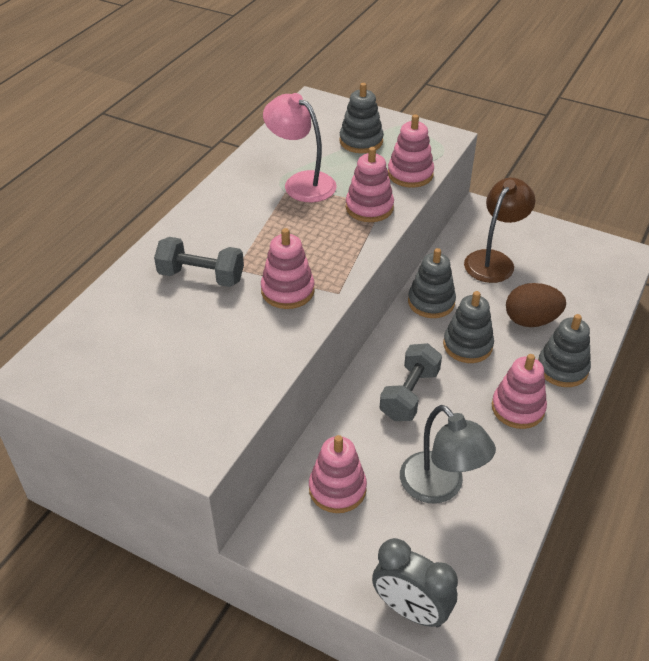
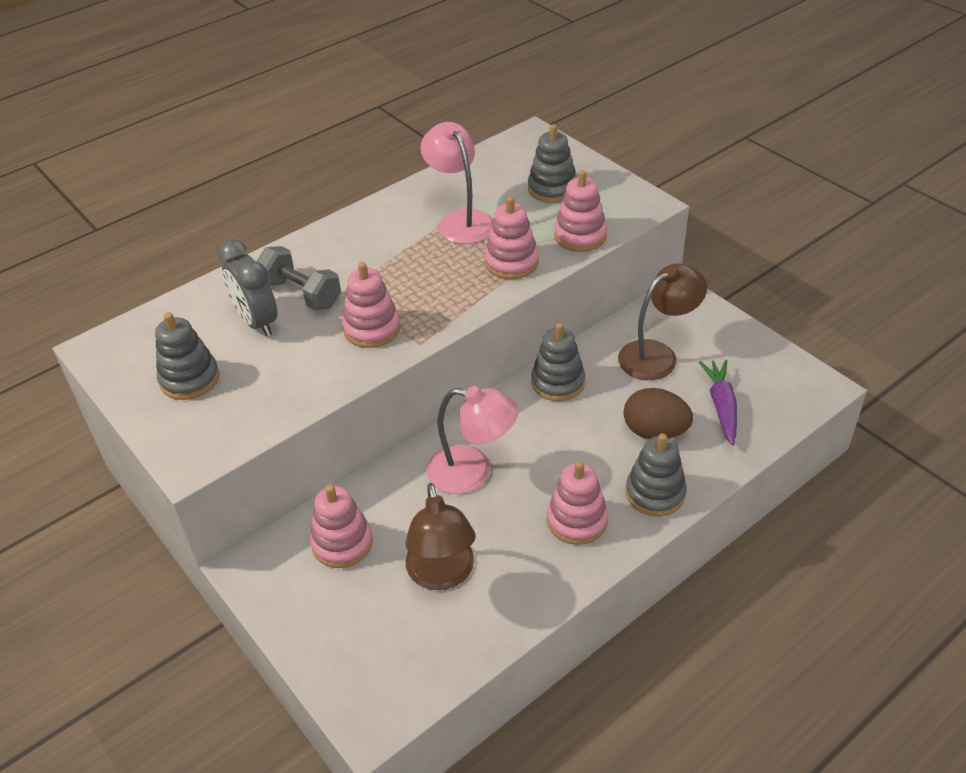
camera: 25 degrees right, 0 degrees up
grey clock [372,538,458,627] -> grey clock moved to [218,239,277,336]
grey dumbbell [380,343,442,421] -> pink lamp [427,386,519,494]
grey lamp [400,405,496,504] -> brown lamp [406,483,476,590]
grey stacking toy [443,291,494,363] -> grey stacking toy moved to [155,312,219,400]
none -> purple carrot [699,360,737,445]

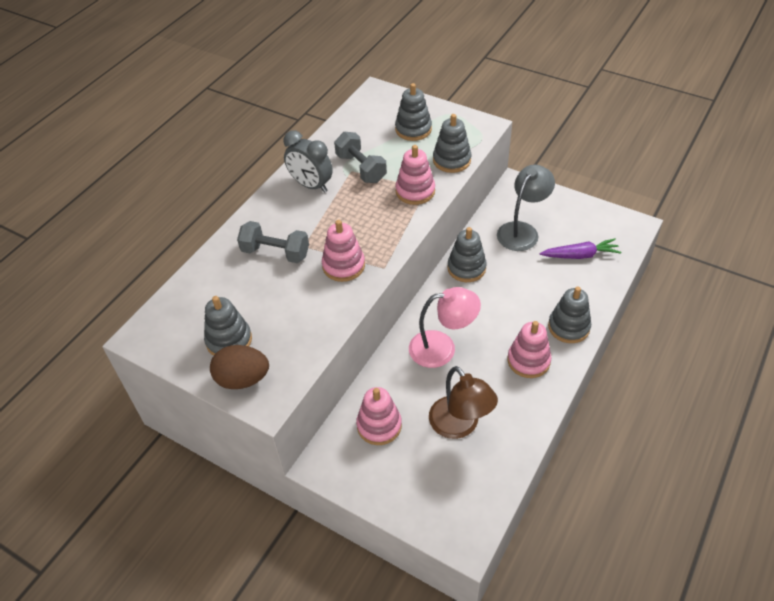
camera: 20 degrees left, 5 degrees up
grey clock [218,239,277,336] -> grey clock moved to [283,130,333,193]
pink lamp [420,122,493,244] -> grey dumbbell [334,132,387,183]
pink stacking toy [554,170,607,252] -> grey stacking toy [433,114,471,173]
brown lamp [618,263,707,380] -> grey lamp [497,165,555,251]
brown egg [624,388,693,439] -> brown egg moved to [210,345,269,389]
purple carrot [699,360,737,445] -> purple carrot turned 105 degrees clockwise [540,238,621,259]

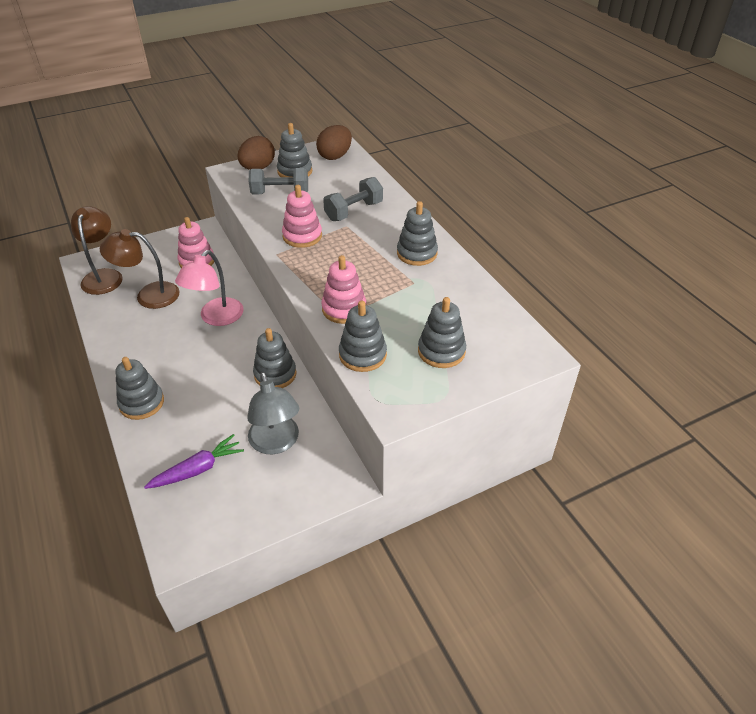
camera: 120 degrees right, 5 degrees down
grey clock [283,130,333,193] -> grey stacking toy [397,201,438,266]
grey dumbbell [334,132,387,183] -> grey dumbbell moved to [249,168,308,194]
pink stacking toy [508,321,552,378] -> none
purple carrot [540,238,621,259] -> purple carrot turned 150 degrees counterclockwise [144,434,244,489]
none -> brown lamp [71,206,123,295]
none -> brown egg [316,125,352,160]

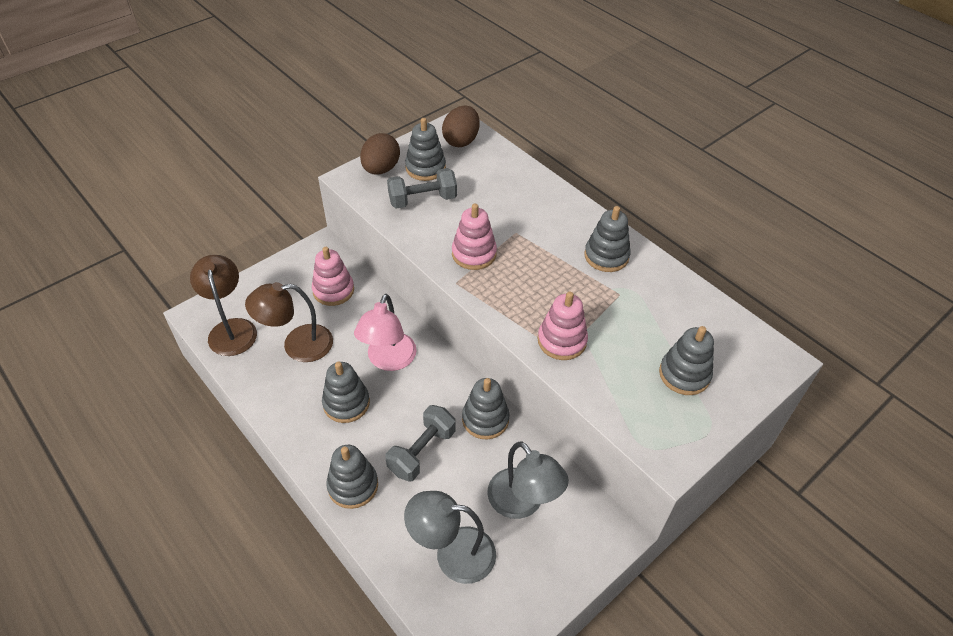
camera: 15 degrees left, 5 degrees up
purple carrot [144,434,244,489] -> grey lamp [404,491,496,584]
grey dumbbell [323,177,383,221] -> grey dumbbell moved to [386,405,456,482]
grey stacking toy [339,301,387,372] -> grey stacking toy moved to [322,362,370,423]

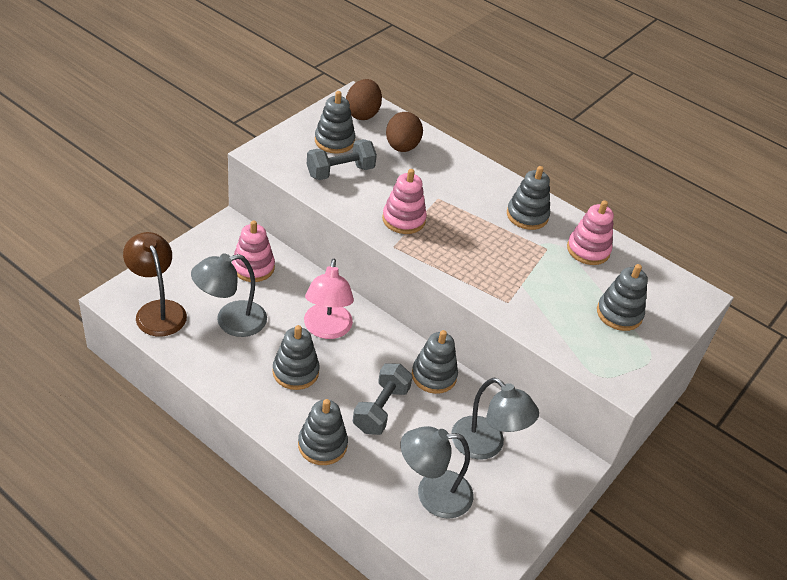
camera: 15 degrees left, 5 degrees down
brown lamp [245,282,333,362] -> grey lamp [191,254,267,337]
brown egg [360,133,400,175] -> brown egg moved to [386,112,423,152]
pink stacking toy [538,292,588,360] -> pink stacking toy moved to [567,200,614,265]

